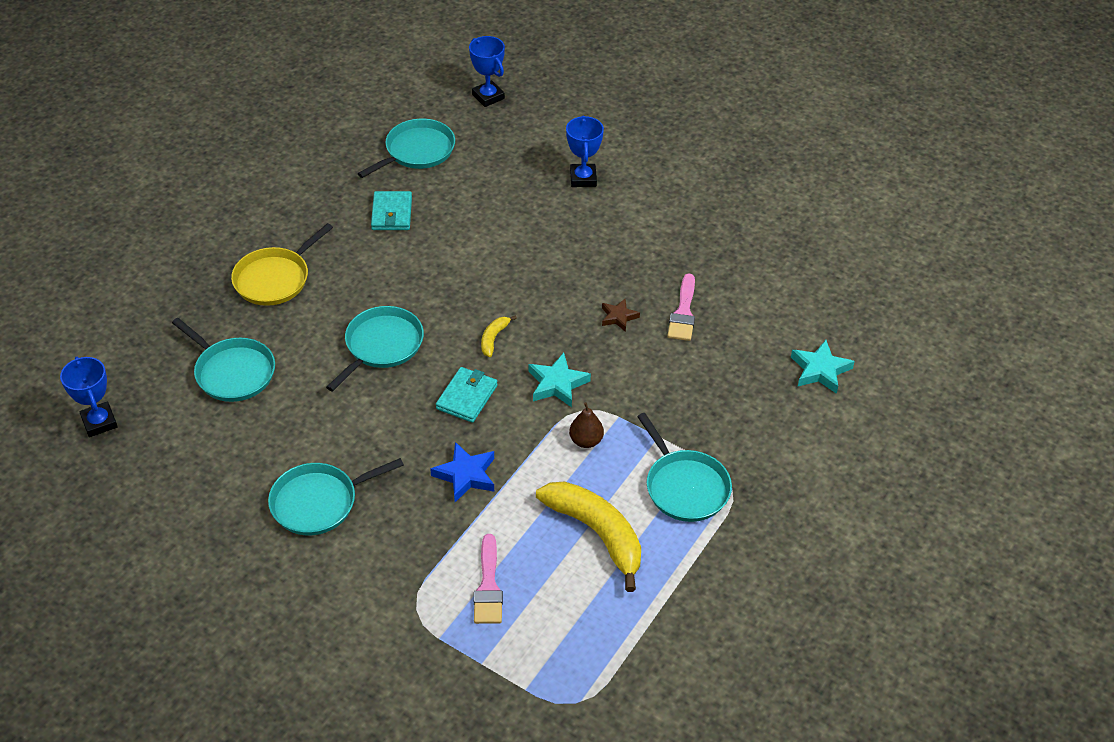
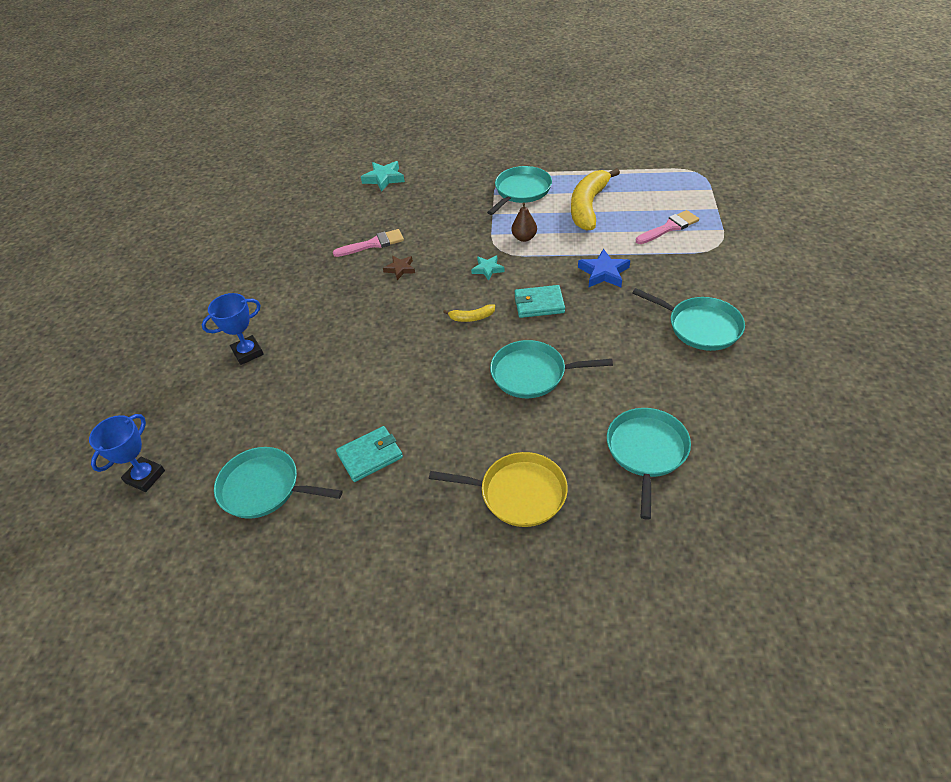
camera: 115 degrees left, 0 degrees up
blue trophy [60,357,118,437] -> none
turquoise star [529,353,591,407] -> turquoise star [471,255,505,281], size x0.65

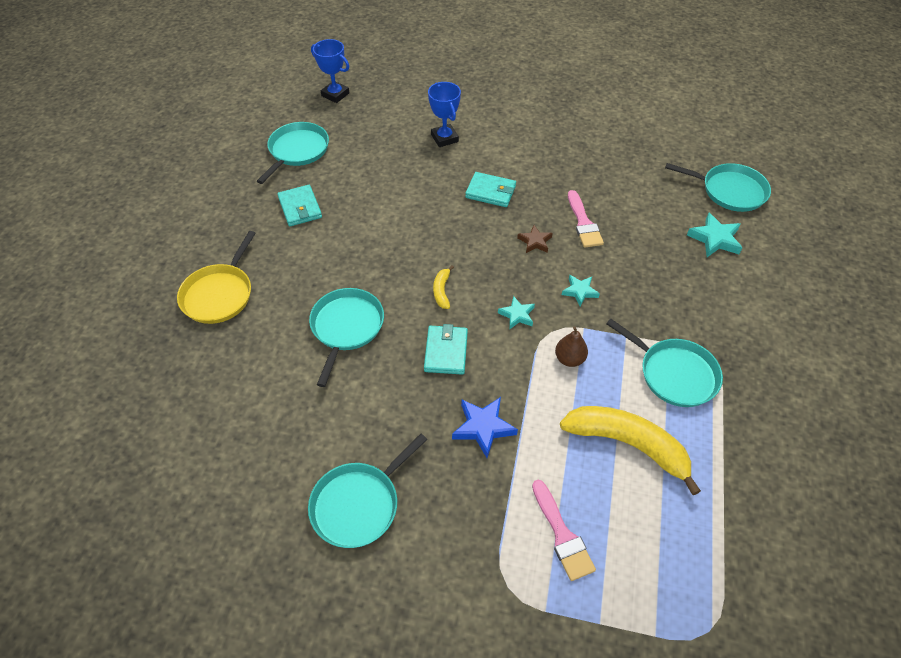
camera: 95 degrees right, 5 degrees up
turquoise pan [607,408,691,520] -> turquoise pan moved to [665,163,771,212]
none -> turquoise wallet [465,172,516,207]
none -> turquoise star [562,275,600,306]

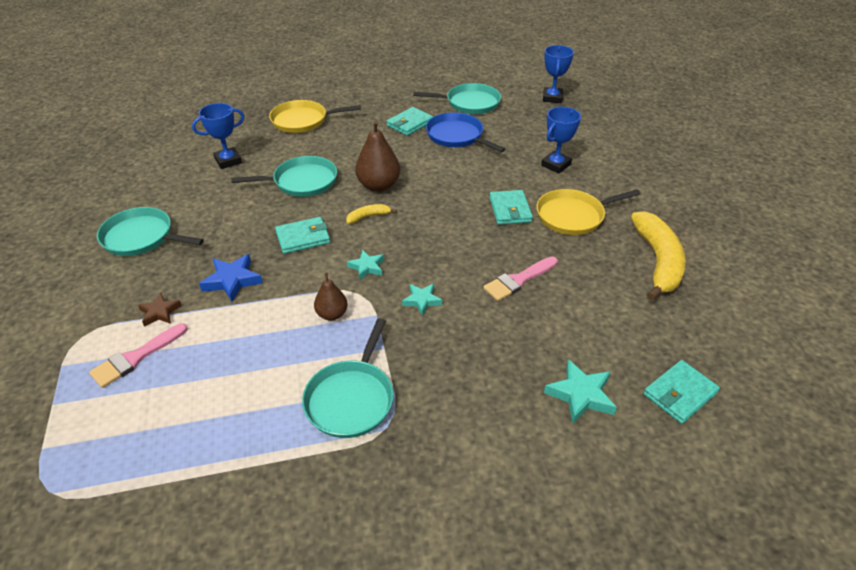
camera: 65 degrees right, 10 degrees down
brown star [517,225,553,253] -> brown star moved to [138,293,182,327]
yellow banana [560,406,701,495] -> yellow banana moved to [631,211,686,301]
turquoise pan [665,163,771,212] -> turquoise wallet [644,360,720,424]
none -> blue trophy [192,103,244,169]
none -> brown pear [355,121,400,192]
none -> blue pan [426,113,505,152]
none -> yellow pan [537,189,641,235]

